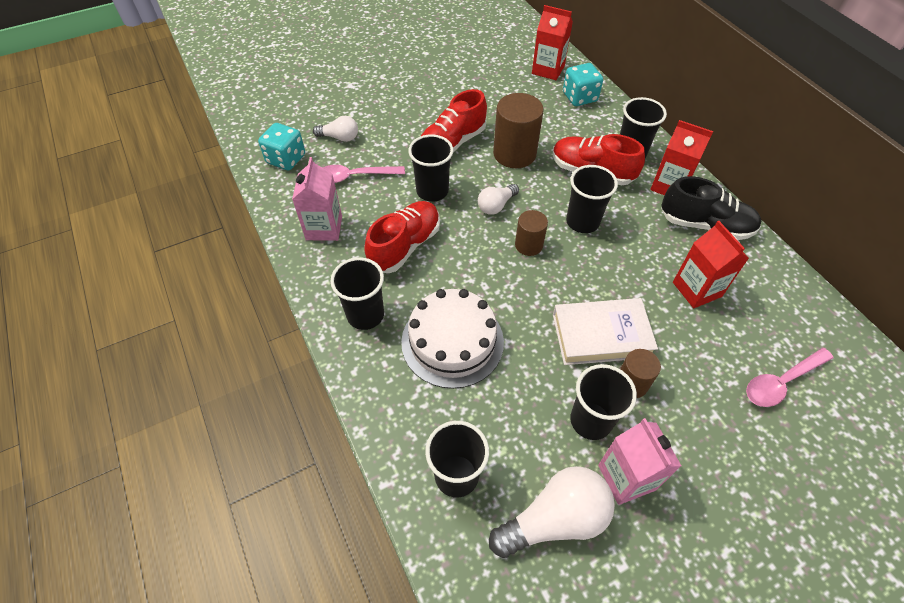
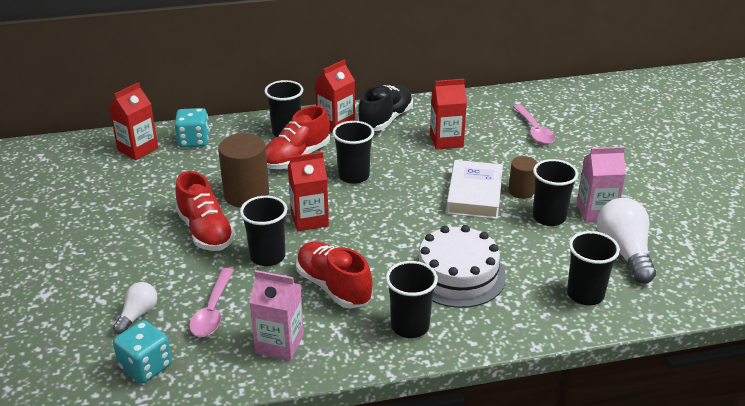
camera: 75 degrees left, 20 degrees down
white light bulb [478,184,519,215] -> red carton [288,152,329,231]
brown cylinder [515,210,548,256] -> none

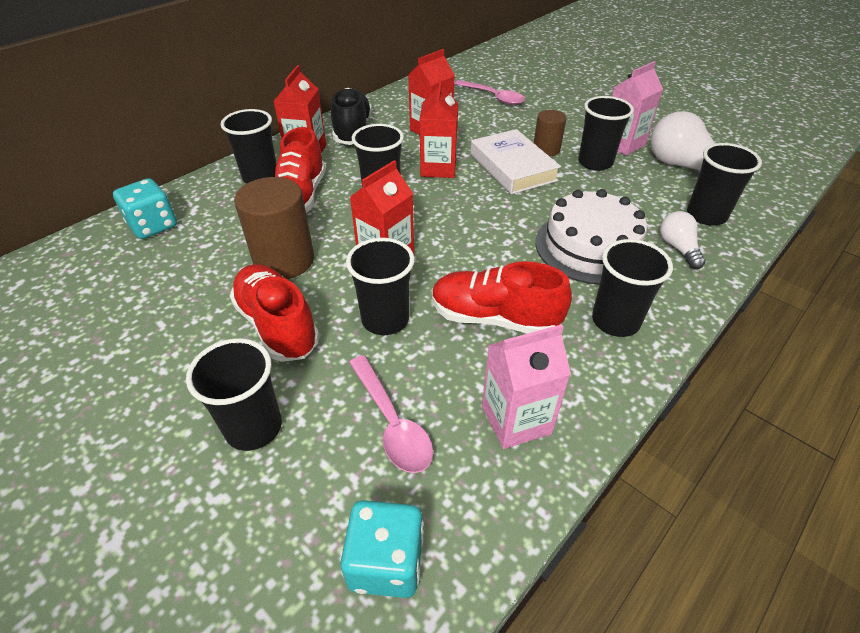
camera: 35 degrees left, 10 degrees up
red carton [109,82,158,160] -> red carton moved to [420,80,458,178]
white light bulb [113,282,157,334] -> white light bulb moved to [660,211,706,269]
red shoe [175,171,235,251] -> red shoe turned 150 degrees counterclockwise [230,264,320,362]
none -> black cup [186,338,282,451]

